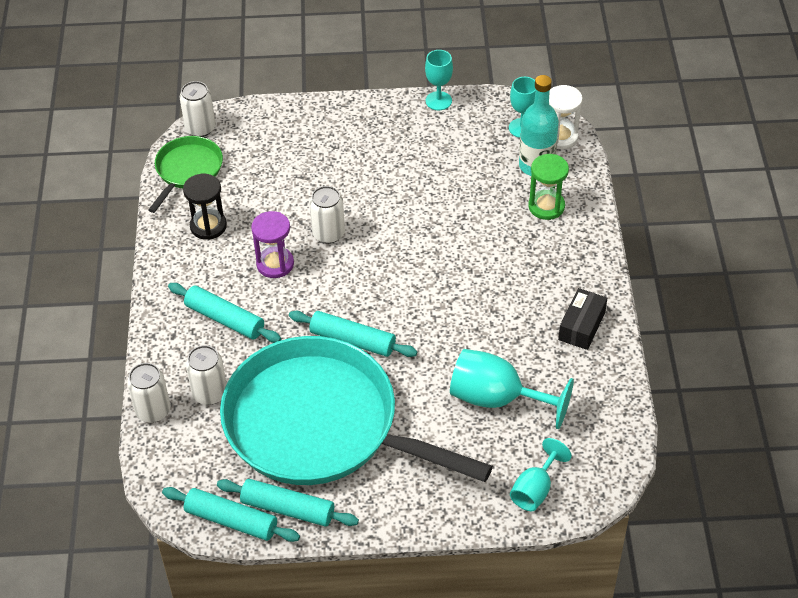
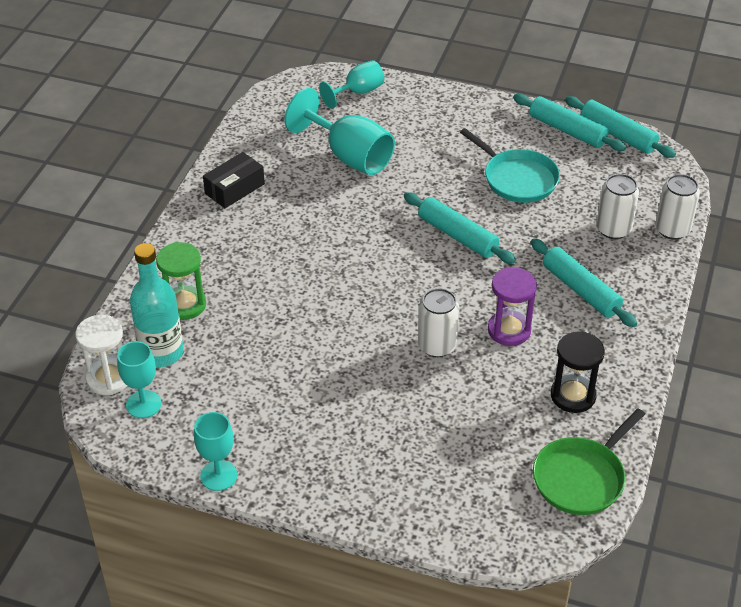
camera: 160 degrees left, 5 degrees down
white can [180,81,216,137] -> none
turquoise pan [220,336,493,485] -> turquoise pan [460,128,560,203], size x0.45

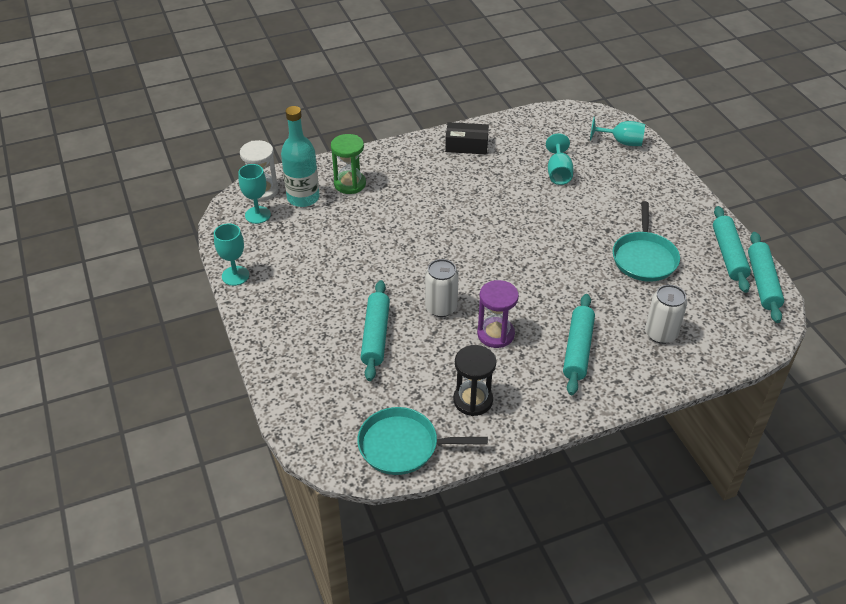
camera: 50 degrees right, 0 degrees up
turquoise goblet [285,88,395,175] -> turquoise goblet [546,134,574,185], size x0.60
turquoise rolling pin [404,192,516,264] -> turquoise rolling pin moved to [360,280,390,381]
green pan [533,408,645,515] -> turquoise pan [357,407,488,475]
white can [655,174,700,240] -> none

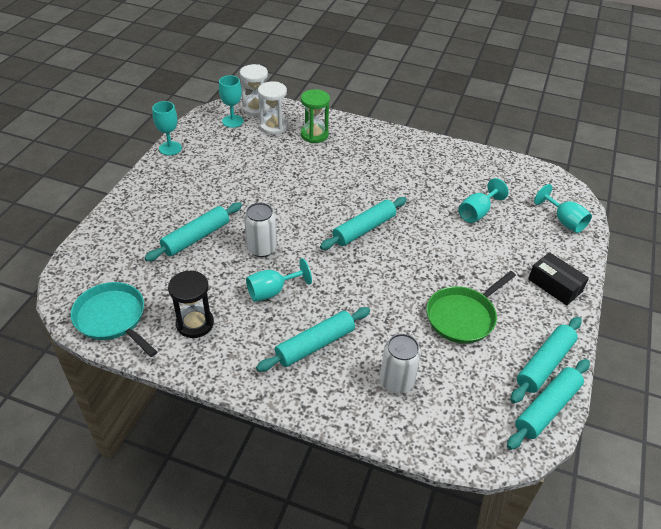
camera: 40 degrees right, 0 degrees up
turquoise bottle [281,106,319,207] -> white hourglass [258,81,287,135]
black box [445,122,489,154] -> black box moved to [528,252,589,305]
purple hourglass [477,280,519,348] -> turquoise goblet [246,258,312,302]
turquoise pan [613,201,680,282] -> green pan [426,271,516,344]
none -> turquoise rolling pin [320,197,407,250]

